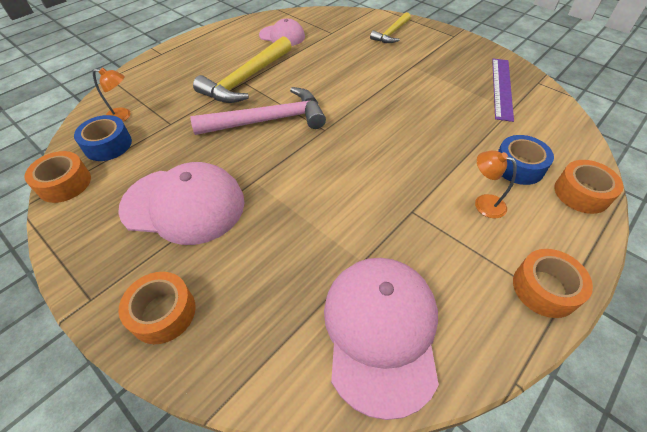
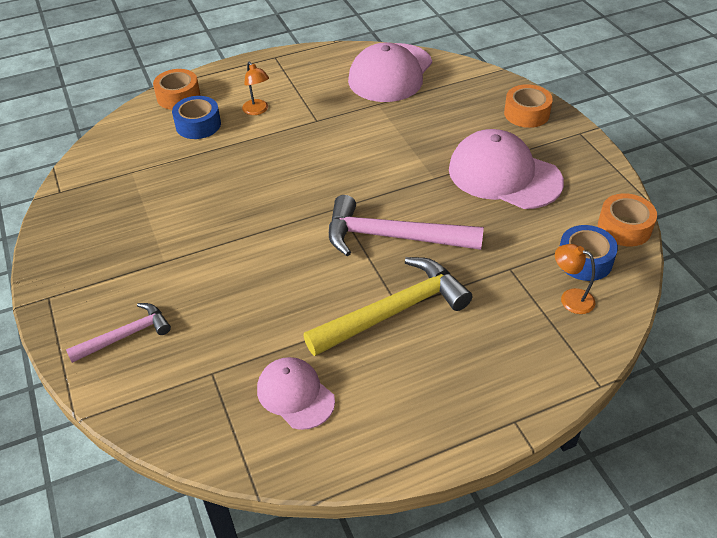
camera: 155 degrees left, 5 degrees down
yellow hammer [370,12,411,43] -> pink hammer [66,303,171,363]
purple ruler [492,59,514,122] -> none
orange tape [513,249,593,318] -> none

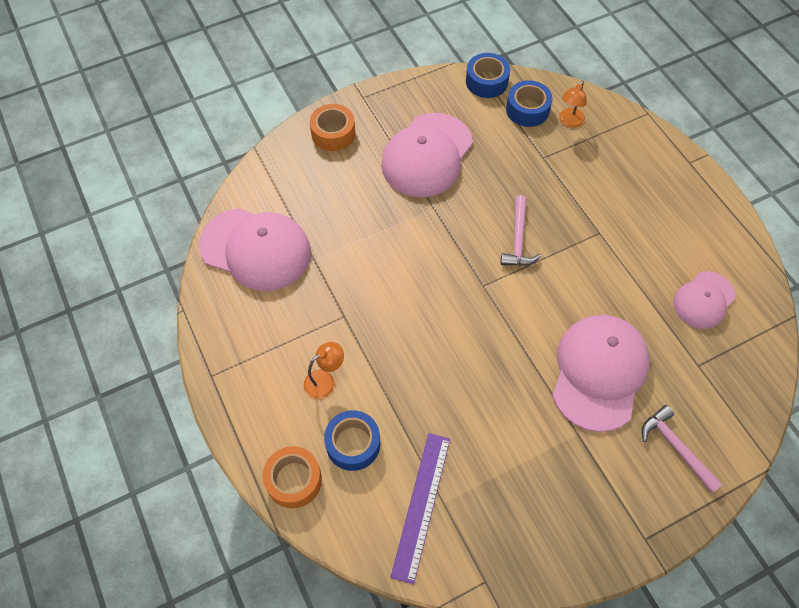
camera: 95 degrees left, 15 degrees up
yellow hammer [303,257,472,356] -> none
pink hammer [329,195,484,256] -> pink hammer [500,195,541,266], size x0.58
orange tape [598,193,657,247] -> blue tape [466,53,510,98]
none -> purple ruler [390,433,450,585]
none -> pink cap [552,315,650,432]

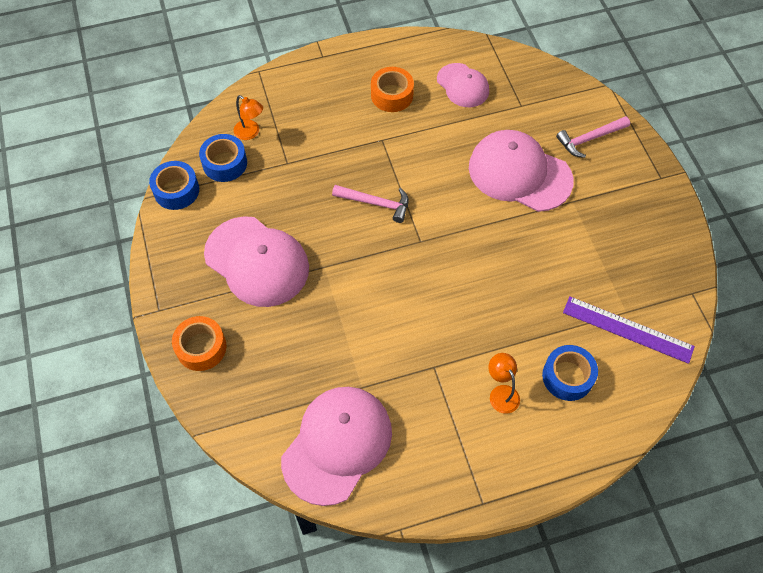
camera: 80 degrees left, 0 degrees up
orange tape [263,446,322,508] -> orange tape moved to [371,67,414,112]

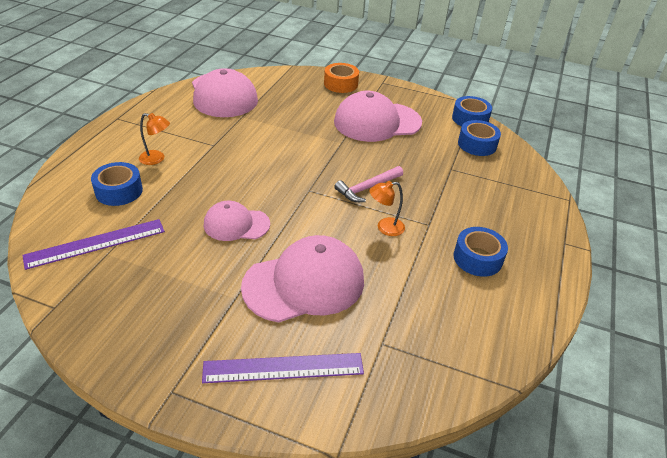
camera: 125 degrees right, 20 degrees down
orange lamp [234,95,263,140] -> orange lamp moved to [369,181,405,236]
orange tape [371,67,414,112] -> blue tape [454,227,508,277]
pink cap [437,63,489,107] -> pink cap moved to [204,201,270,241]
pink hammer [556,116,630,158] -> purple ruler [202,353,364,383]

